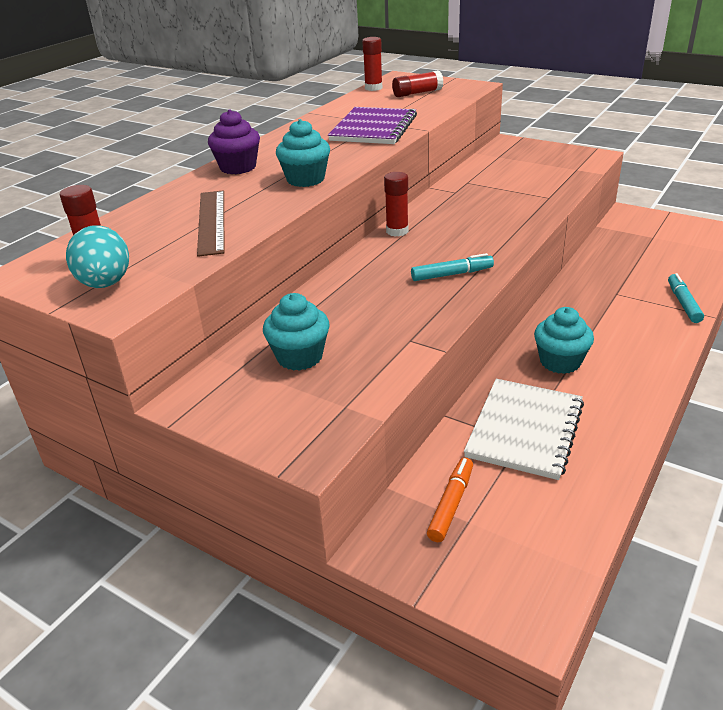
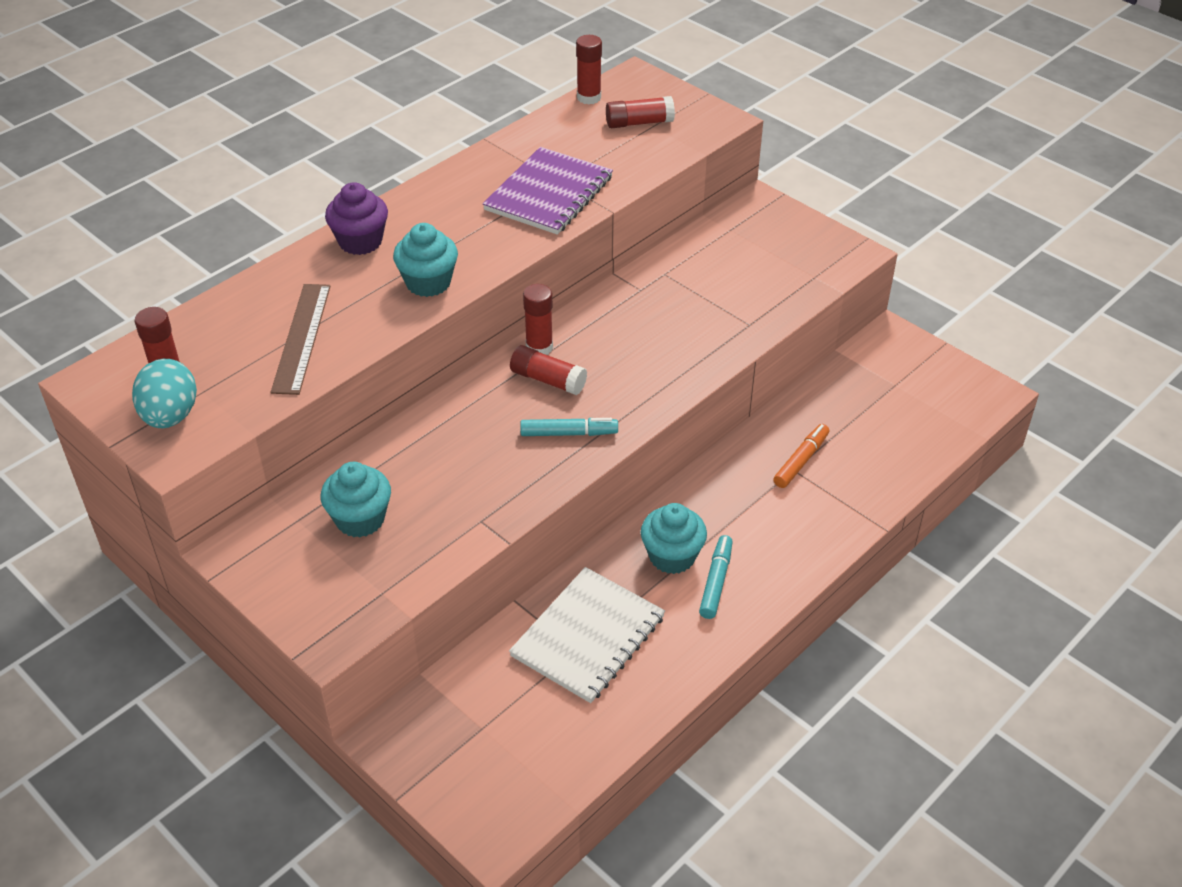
camera: 10 degrees right, 10 degrees up
orange marker [427,458,473,542] -> orange marker moved to [773,424,829,488]
turquoise marker [668,273,704,323] -> turquoise marker moved to [699,535,733,619]
none -> red glue stick [510,345,587,395]

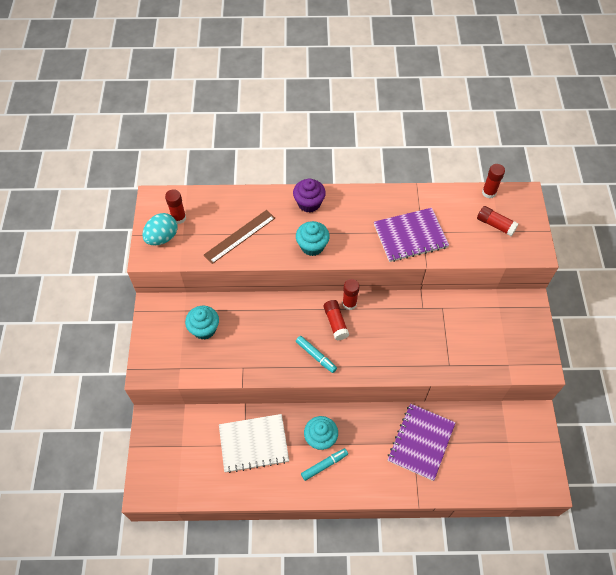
camera: 45 degrees right, 15 degrees up
orange marker [773,424,829,488] -> purple notebook [388,403,456,481]

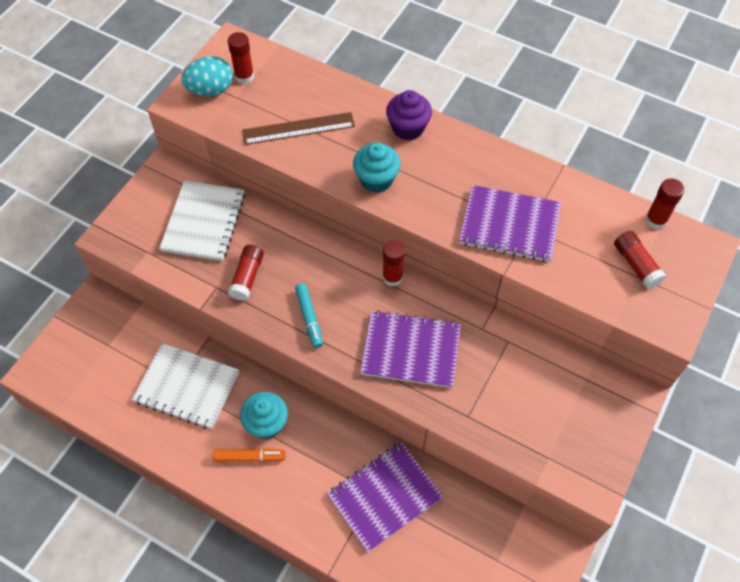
camera: 30 degrees right, 0 degrees up
turquoise cupcake [185,306,219,339] -> white notebook [159,180,245,261]
turquoise marker [301,448,348,481] -> orange marker [213,449,285,462]
red glue stick [323,300,349,340] -> red glue stick moved to [228,245,264,301]
none -> purple notebook [360,310,461,388]

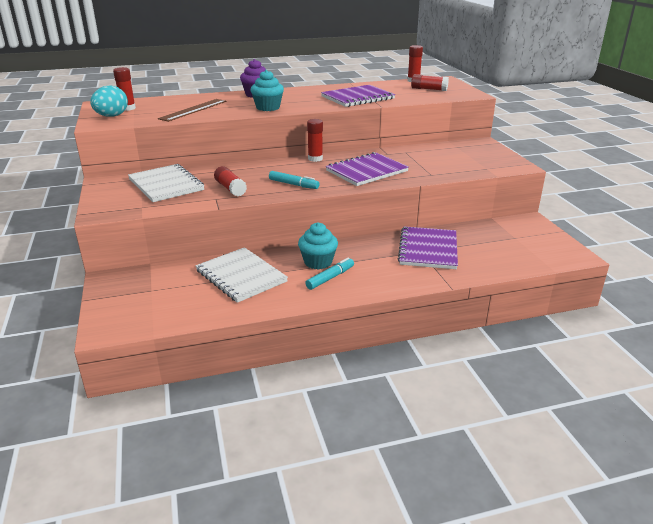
camera: 45 degrees left, 30 degrees down
white notebook [132,343,239,429] -> white notebook turned 75 degrees clockwise [196,247,288,303]
orange marker [213,449,285,462] -> turquoise marker [305,257,354,290]

